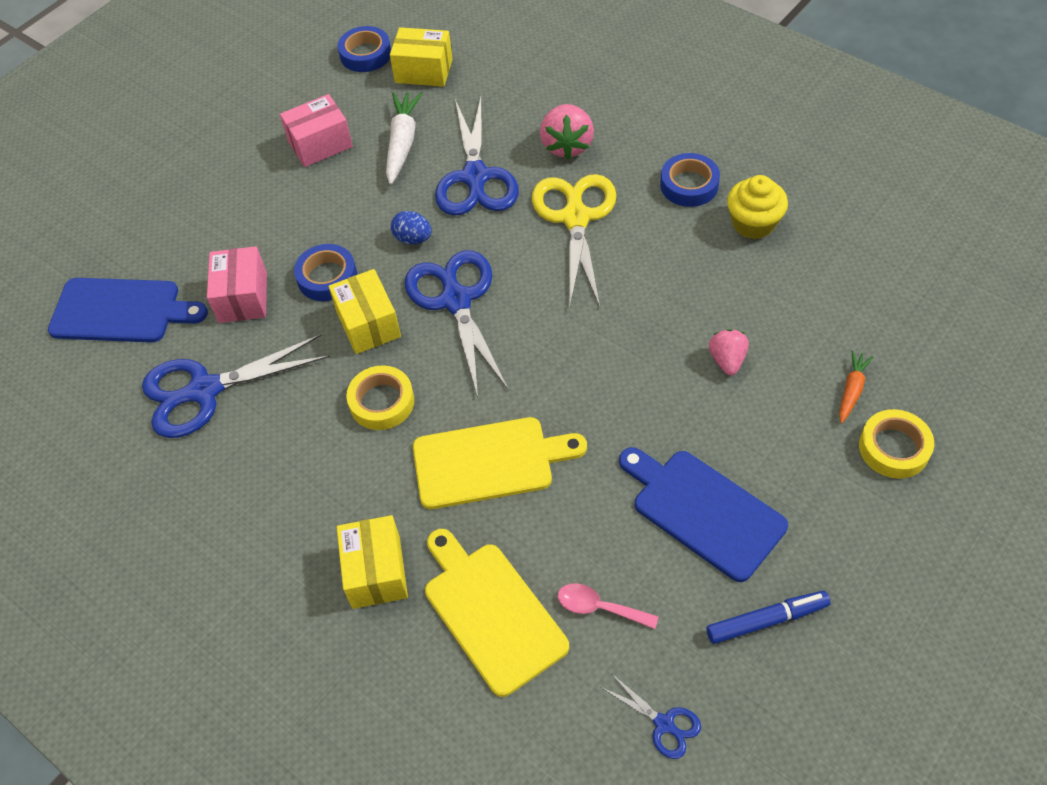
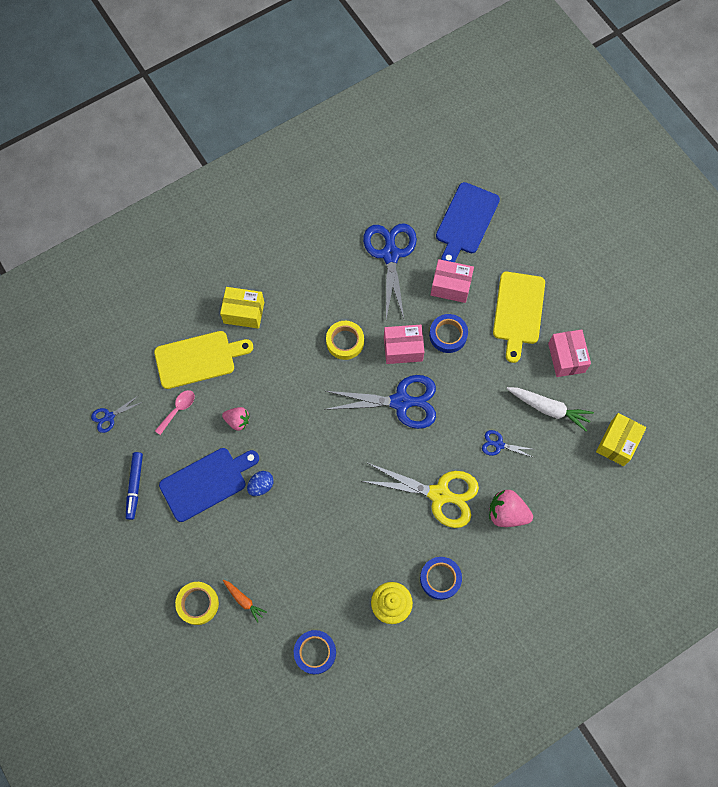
camera: 105 degrees right, 15 degrees up
yellow box [328,269,401,354] -> pink box [384,325,425,364]
blue tape [338,26,391,72] -> blue tape moved to [294,630,336,674]
blue egg [391,211,432,244] -> blue egg moved to [247,471,274,496]
yellow cutting board [413,417,587,509] -> yellow cutting board moved to [493,272,545,363]
blue scissors [435,97,519,216] -> blue scissors [482,430,536,458], size x0.46
pink strawberry [709,329,749,375] -> pink strawberry moved to [222,407,250,431]

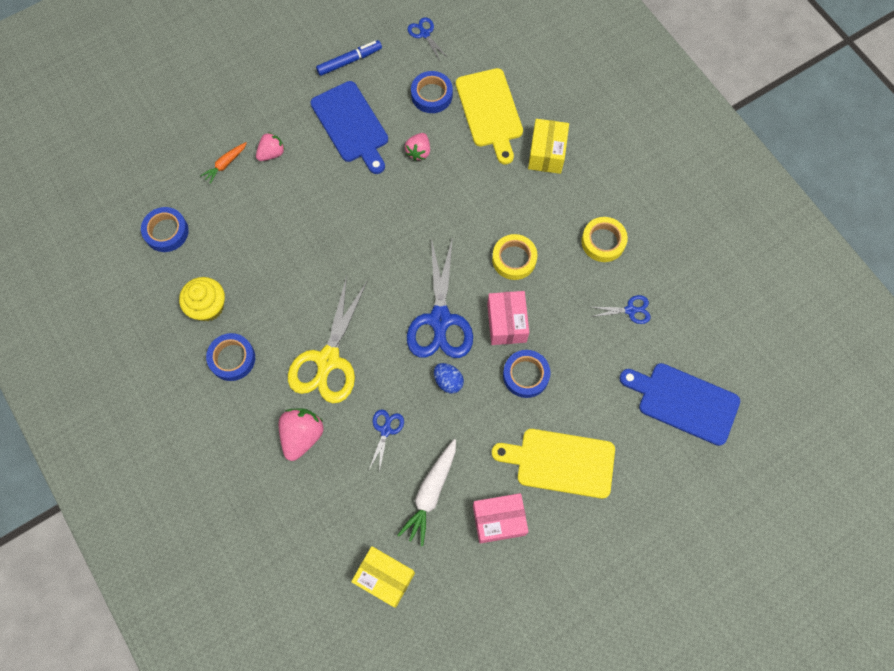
camera: 90 degrees right, 0 degrees up
blue marker [126,452,143,520] -> blue marker turned 150 degrees clockwise [316,40,382,76]
pink spoon [155,390,195,435] -> blue tape [411,71,453,113]
yellow tape [175,582,219,625] -> yellow tape moved to [581,217,628,262]
blue egg [247,471,274,496] -> blue egg moved to [434,363,464,393]
blue scissors [363,223,417,319] -> blue scissors [591,295,651,324], size x0.46
pink box [431,259,474,303] -> none
none -> pink strawberry [256,132,285,161]

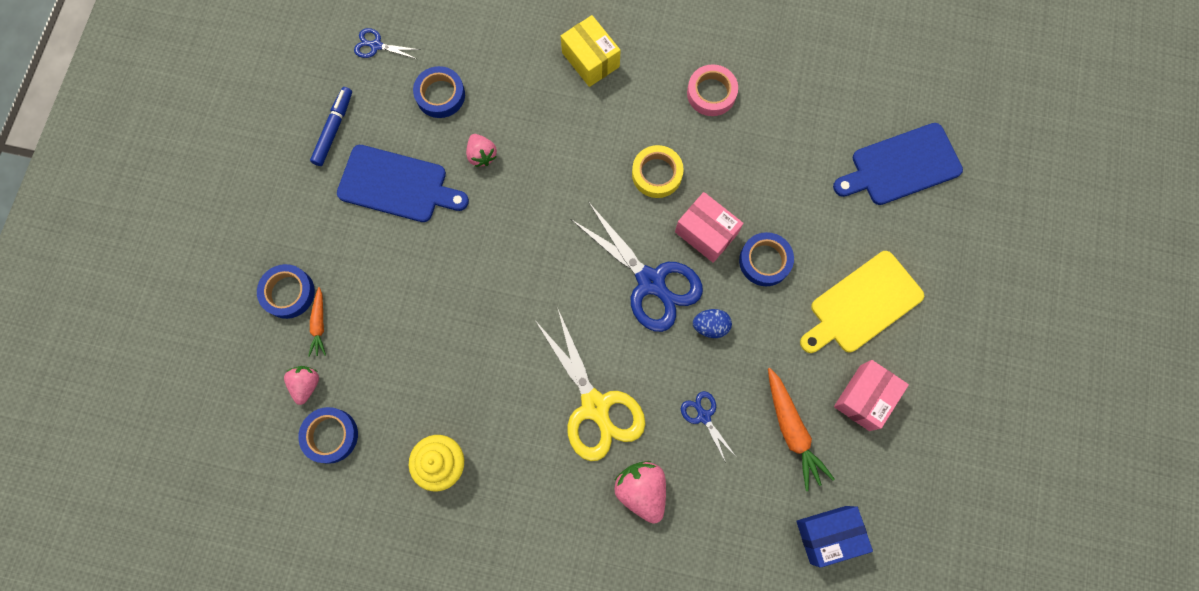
camera: 45 degrees left, 5 degrees up
blue tape [206,333,255,381] -> blue tape moved to [257,264,315,319]
pink strawberry [256,132,285,161] -> pink strawberry moved to [284,366,319,405]
yellow box [351,546,415,608] -> blue box [796,506,873,568]
white carrot [398,439,456,546] -> orange carrot [768,368,835,491]
yellow cutting board [456,68,523,164] -> none
yellow tape [581,217,628,262] -> pink tape [687,64,738,116]
blue scissors [591,295,651,324] -> none

